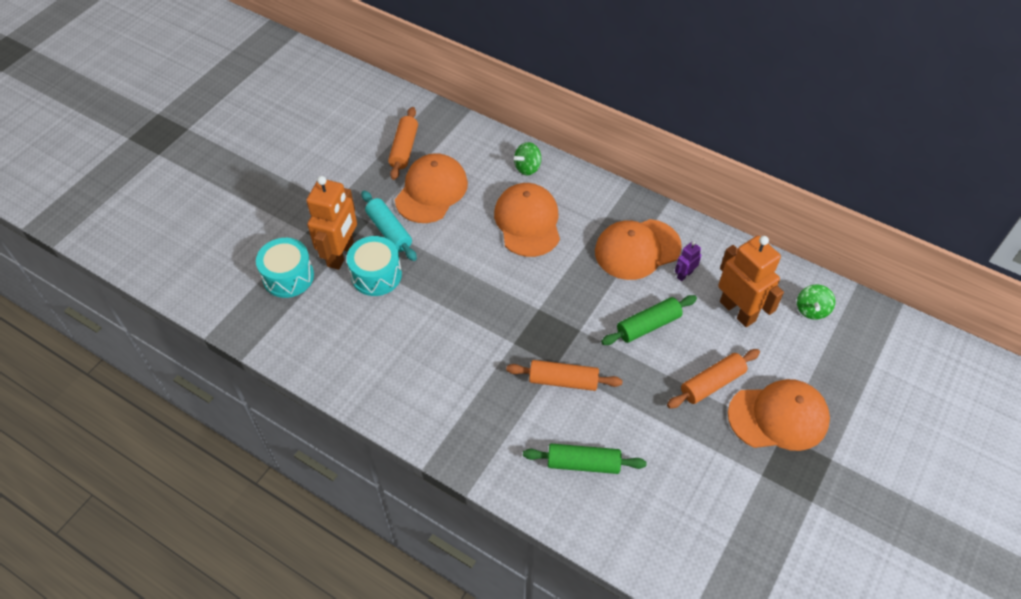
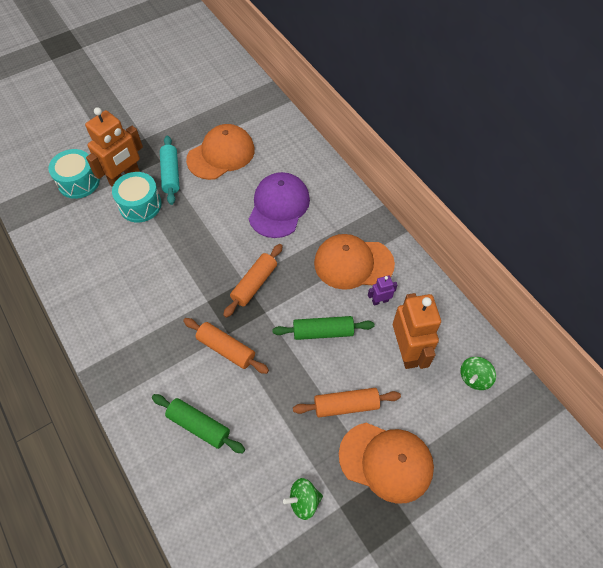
camera: 25 degrees right, 5 degrees up
orange rolling pin [388,107,418,180] -> orange rolling pin moved to [223,244,283,318]
orange cap [494,183,560,257] -> purple cap [249,172,310,238]
green spinning top [514,142,541,175] -> green spinning top moved to [283,478,323,520]

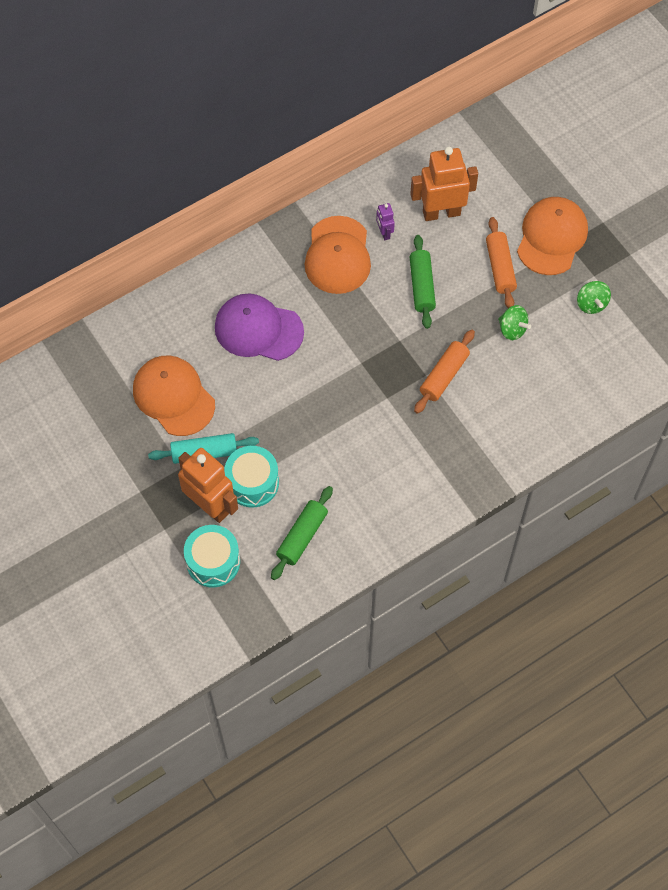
camera: 90 degrees left, 5 degrees up
green rolling pin [152,394,245,453] -> green rolling pin moved to [271,486,333,580]
orange rolling pin [223,244,283,318] -> none
green spinning top [460,357,496,390] -> green spinning top moved to [498,305,531,340]

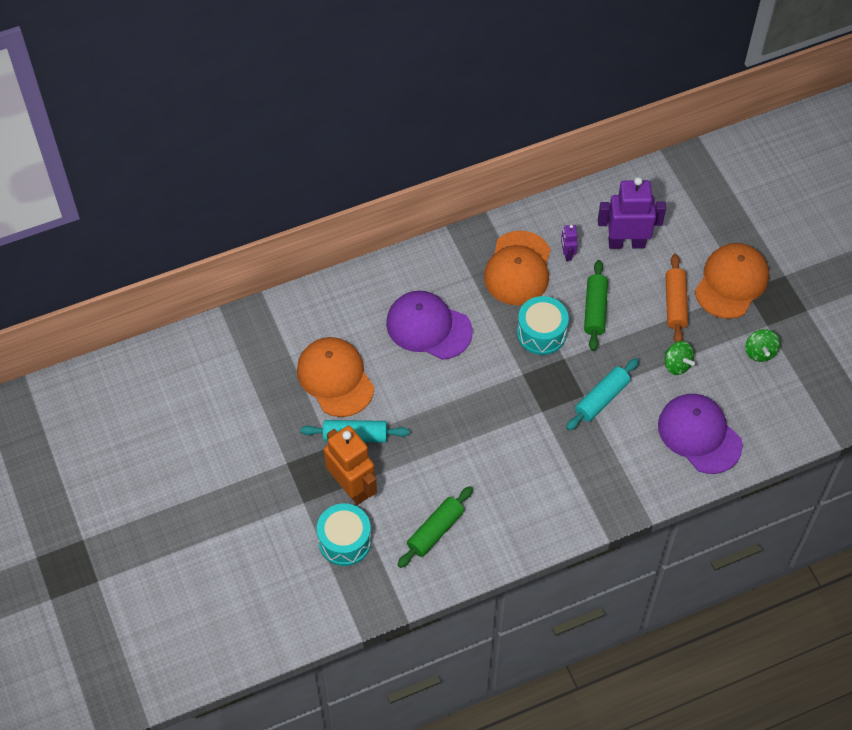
camera: 10 degrees right, 5 degrees down
turquoise drum [224,446,279,507] -> turquoise drum moved to [517,296,569,355]
orange robot [410,147,478,221] -> purple robot [598,177,666,249]
orange rolling pin [414,330,475,414] -> turquoise rolling pin [566,358,639,431]
none -> purple cap [658,394,743,474]

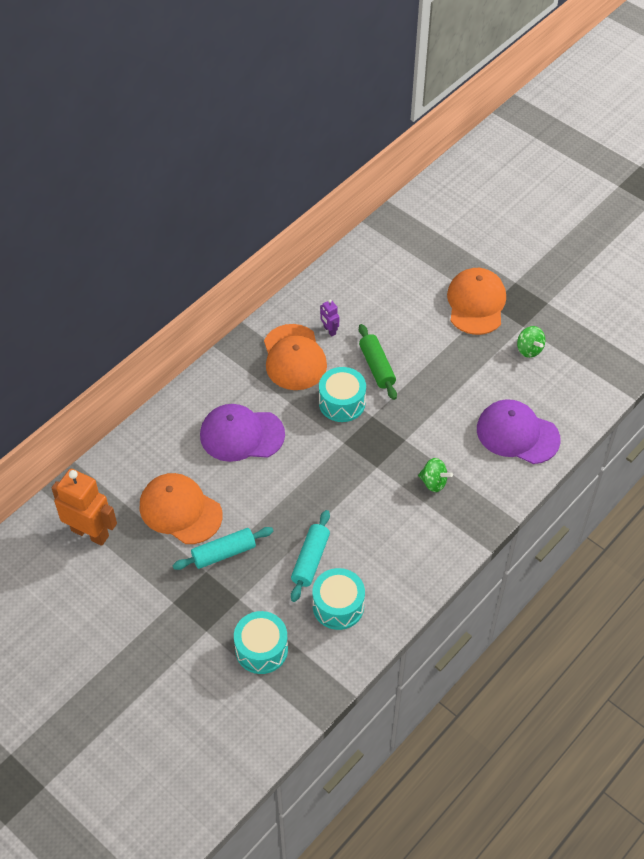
camera: 25 degrees left, 5 degrees down
orange robot [324,426,377,505] -> orange robot moved to [51,469,117,546]
green rolling pin [397,486,473,568] -> turquoise drum [313,568,365,630]
turquoise rolling pin [566,358,639,431] -> turquoise rolling pin moved to [291,510,330,602]
purple robot [598,177,666,249] -> none
orange rolling pin [665,254,688,342] -> none
green spinning top [665,341,695,375] -> green spinning top moved to [418,458,453,492]

